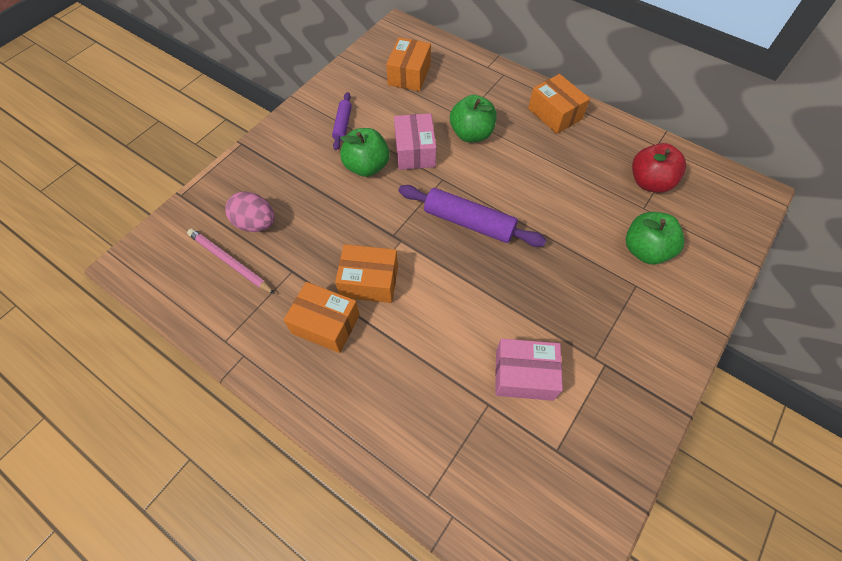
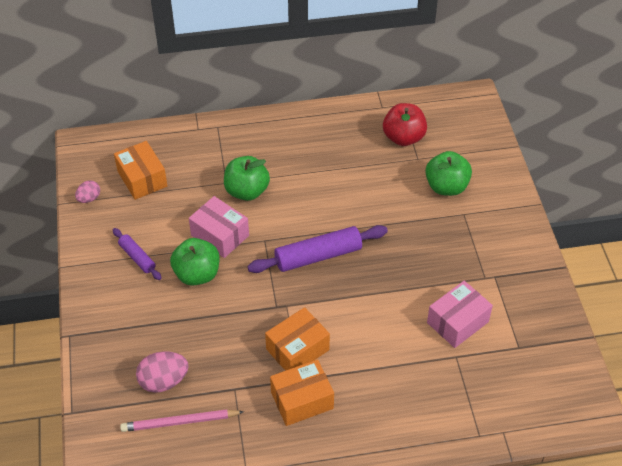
camera: 45 degrees left, 10 degrees down
orange box [528,74,590,134] -> none
none -> pink egg [75,180,100,203]

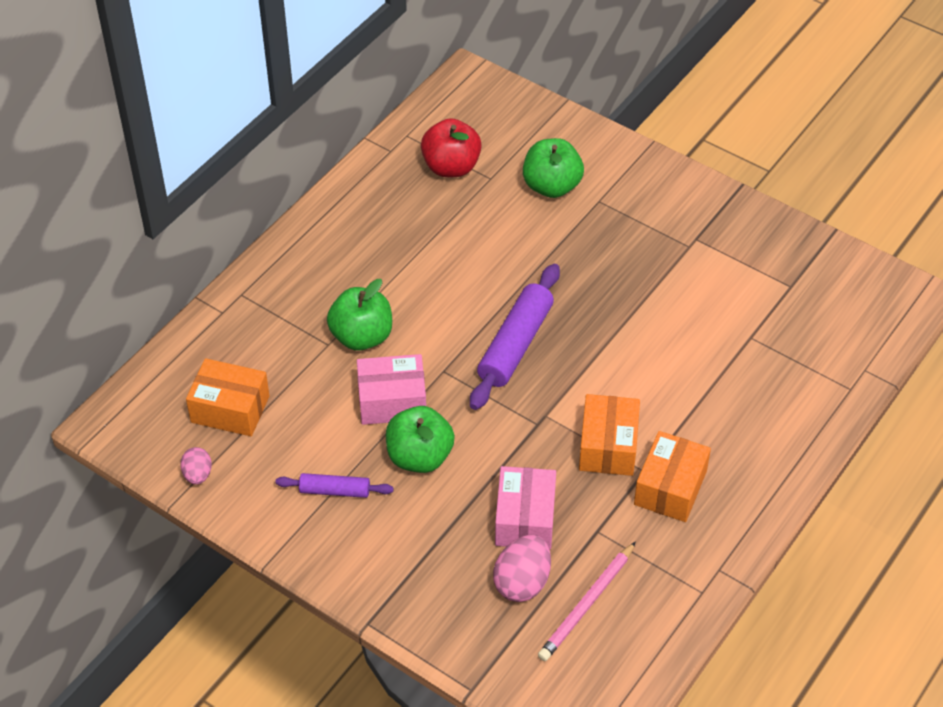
camera: 45 degrees left, 0 degrees up
pink box [427,281,493,348] -> pink box moved to [495,466,556,550]

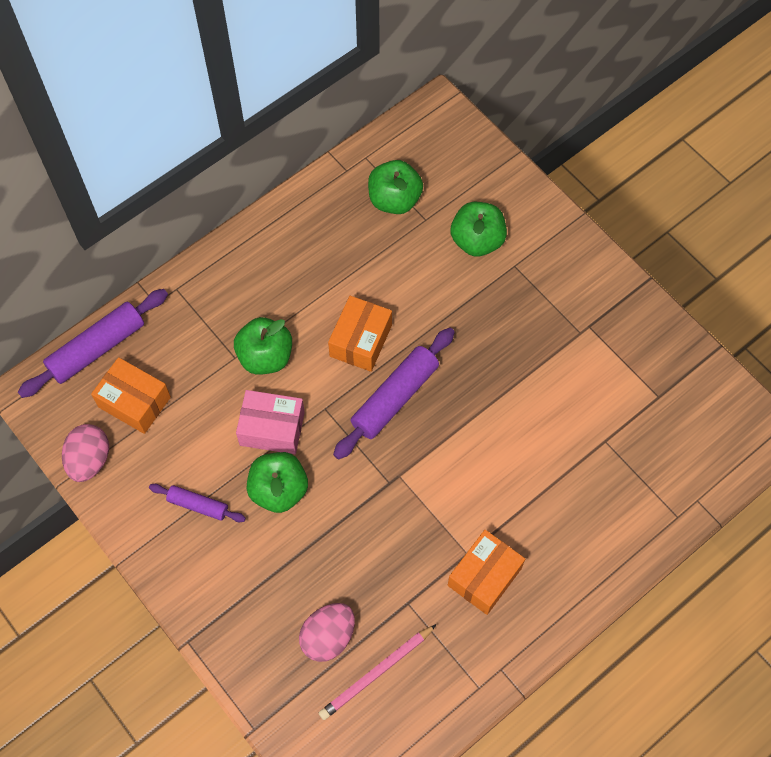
camera: 15 degrees right, 15 degrees up
pink egg [180,447,212,485] -> pink egg [62,424,109,482], size x1.67
red apple [421,118,482,177] -> green apple [368,160,423,214]
pink box [495,466,556,550] -> none
orange box [579,394,640,476] -> orange box moved to [328,296,392,372]
none -> purple rolling pin [18,289,168,398]

